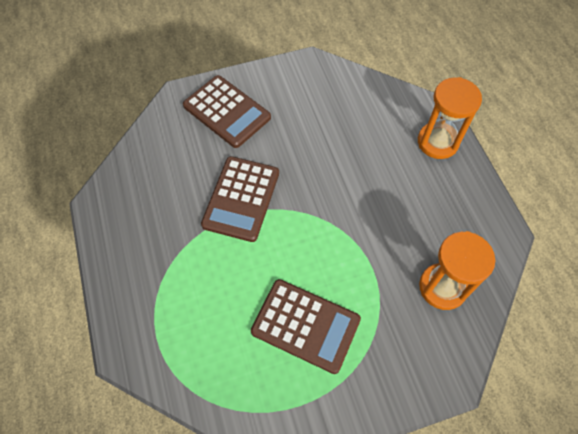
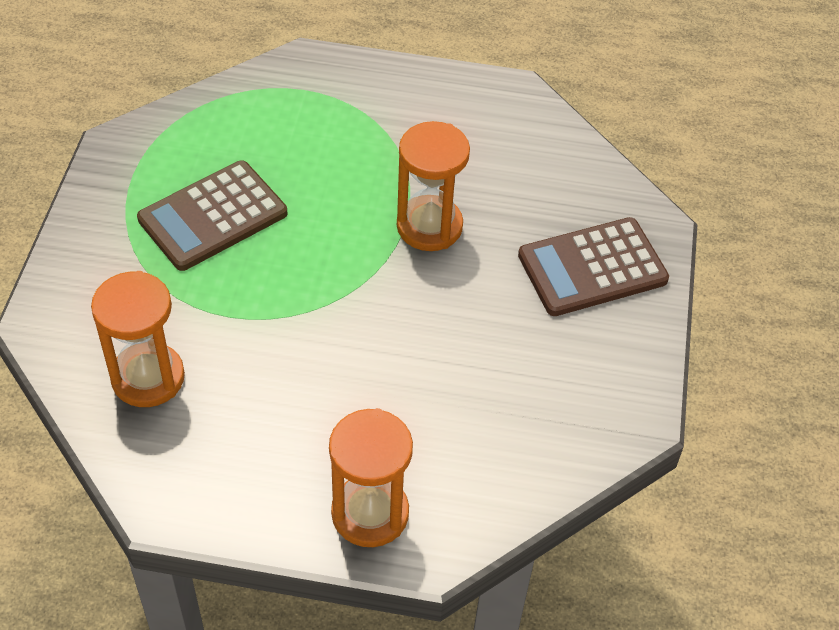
camera: 115 degrees right, 10 degrees down
brown calculator [201,156,279,242] -> orange hourglass [397,121,470,251]

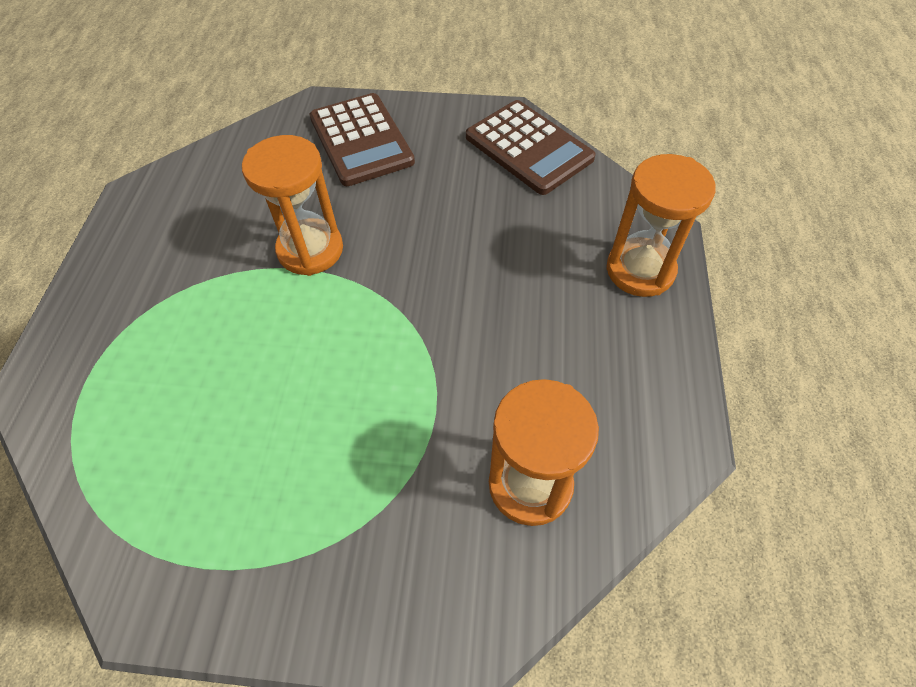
camera: 90 degrees left, 5 degrees up
brown calculator [137,161,287,271] -> brown calculator moved to [466,100,596,195]

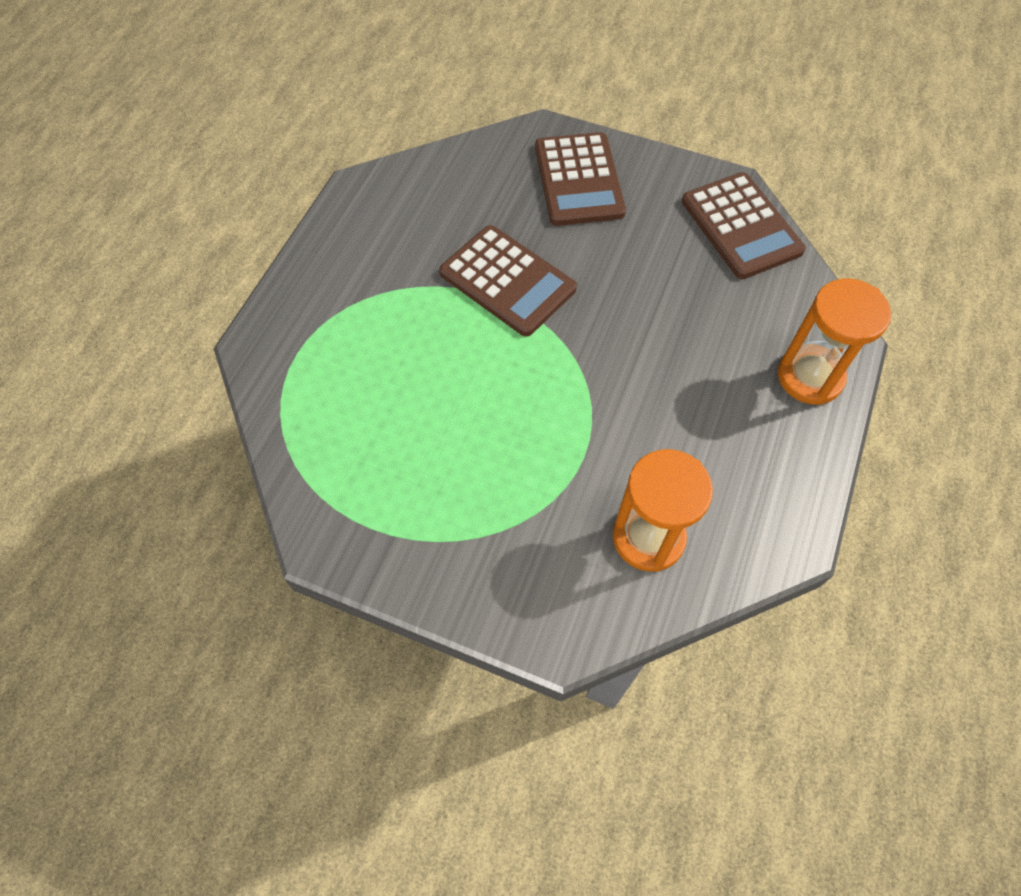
camera: 15 degrees right, 5 degrees up
orange hourglass [242,135,343,276] -> brown calculator [439,225,577,337]

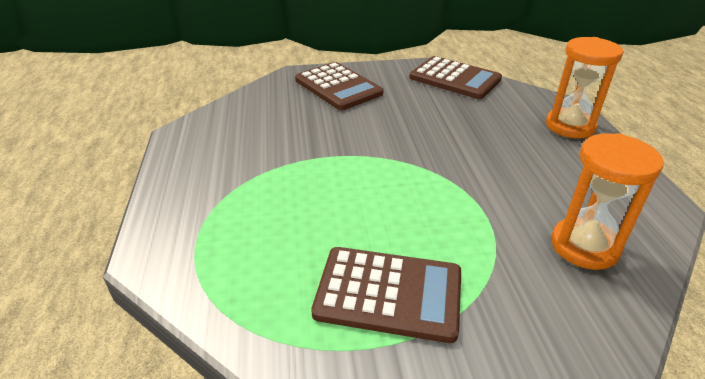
camera: 30 degrees left, 25 degrees down
brown calculator [439,225,577,337] -> brown calculator moved to [311,247,461,343]

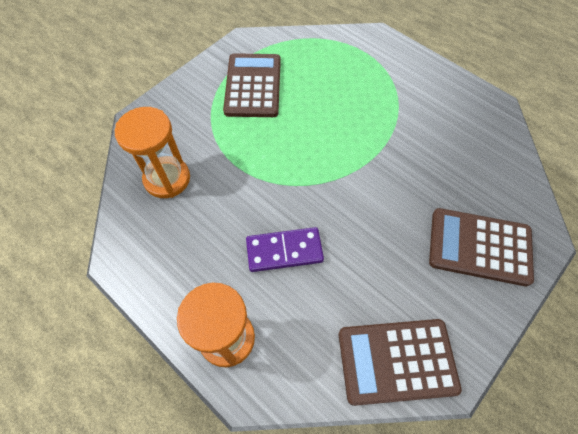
camera: 140 degrees right, 25 degrees up
brown calculator [311,247,461,343] -> brown calculator turned 120 degrees clockwise [223,53,281,117]
none -> purple domino [246,227,324,272]

